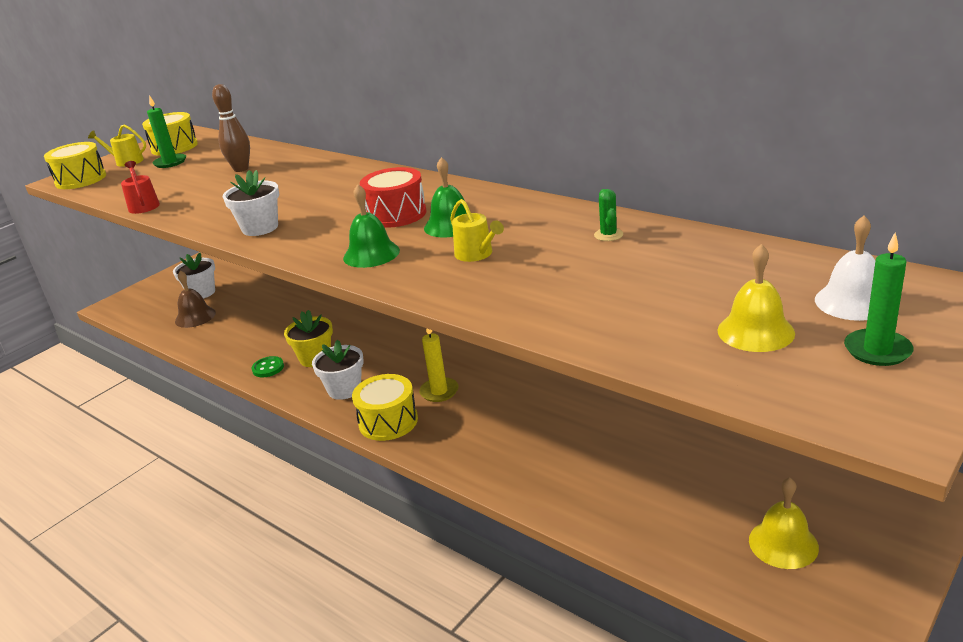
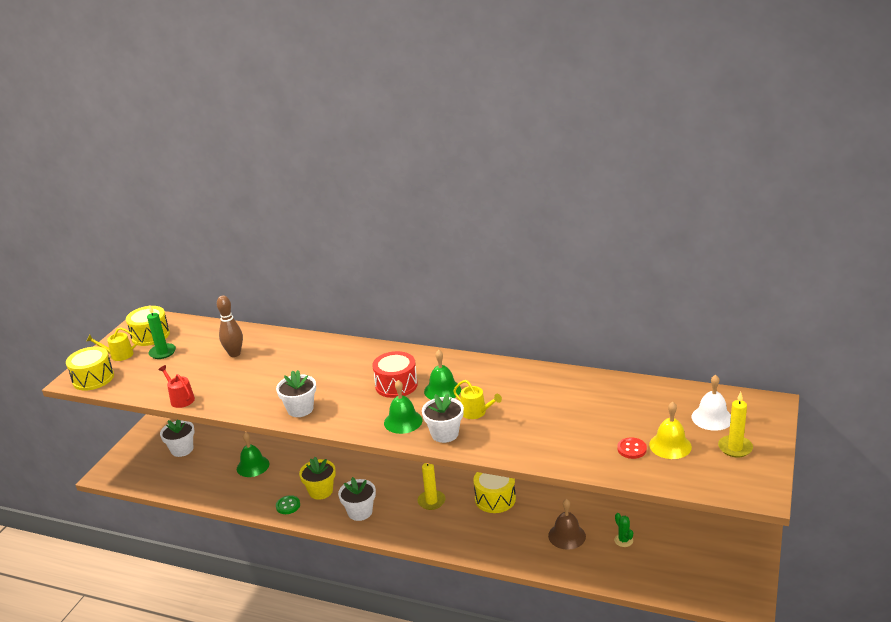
camera: 20 degrees left, 0 degrees up
brown bell [175,270,216,328] -> brown bell moved to [548,499,586,550]
yellow drum [352,374,418,441] -> yellow drum moved to [473,472,516,513]
green cactus [594,189,623,241] -> green cactus moved to [614,513,633,547]
yellow bell [749,477,819,569] -> none
green candle [844,232,914,366] -> yellow candle [718,392,753,457]
none -> green bell [237,432,269,477]
none -> white flower pot [422,393,464,443]
none -> red button [617,437,647,459]

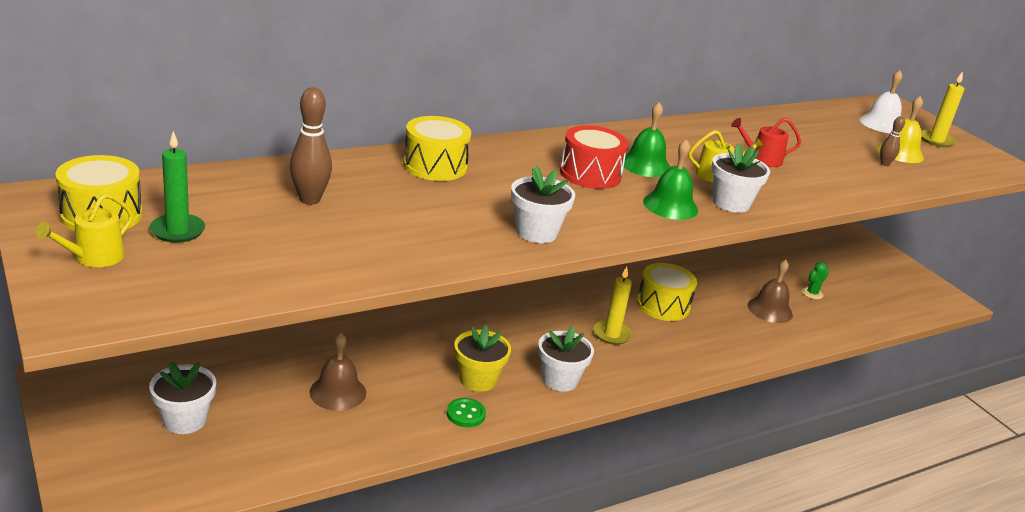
camera: 55 degrees left, 0 degrees up
yellow drum [66,347,114,391] -> yellow drum moved to [403,116,471,181]
red watering can [158,365,195,408] -> red watering can moved to [731,118,801,167]
green bell [237,432,269,477] -> brown bell [309,333,366,411]
green cactus [614,513,633,547] -> green cactus turned 60 degrees counterclockwise [802,262,829,299]
red button [617,437,647,459] -> brown bowling pin [880,116,905,166]

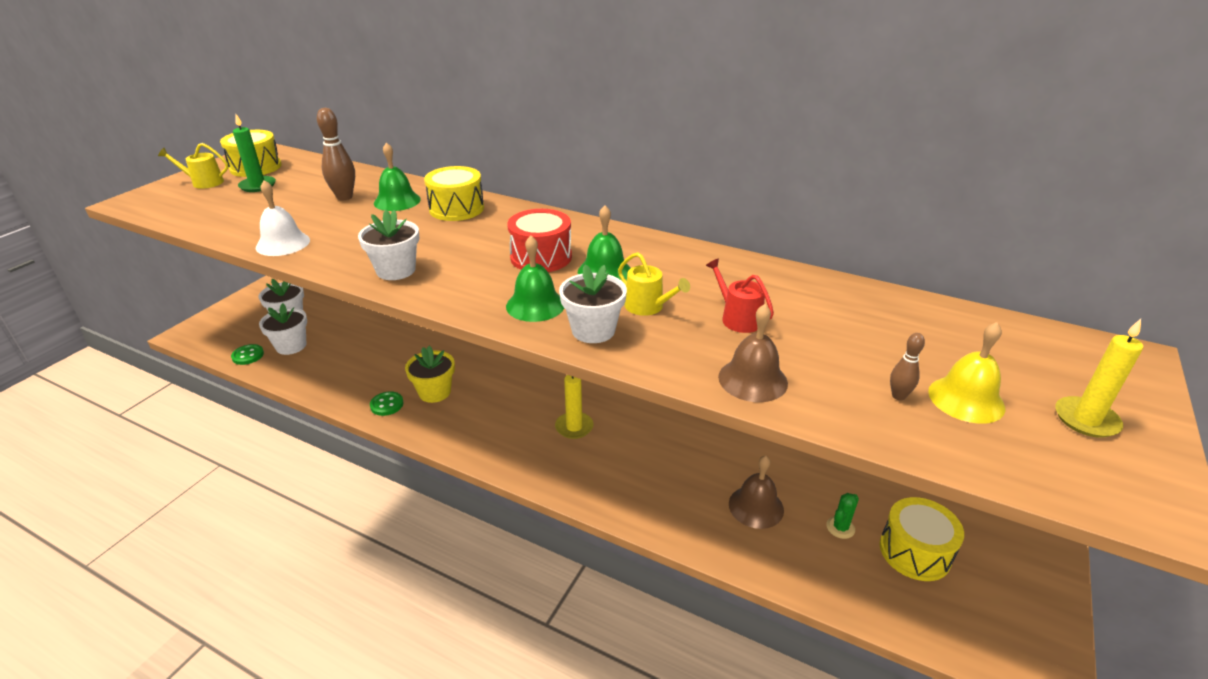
camera: 60 degrees right, 5 degrees up
brown bell [309,333,366,411] -> brown bell moved to [718,304,788,402]
white flower pot [538,326,594,391] -> white flower pot moved to [259,303,307,355]
yellow drum [637,263,697,321] -> yellow drum moved to [880,497,964,581]
green cactus [802,262,829,299] -> green cactus turned 60 degrees counterclockwise [826,493,859,539]
white bell [860,70,902,133] -> white bell moved to [256,180,310,256]
none -> green button [231,344,264,365]
none -> green bell [374,142,421,211]

